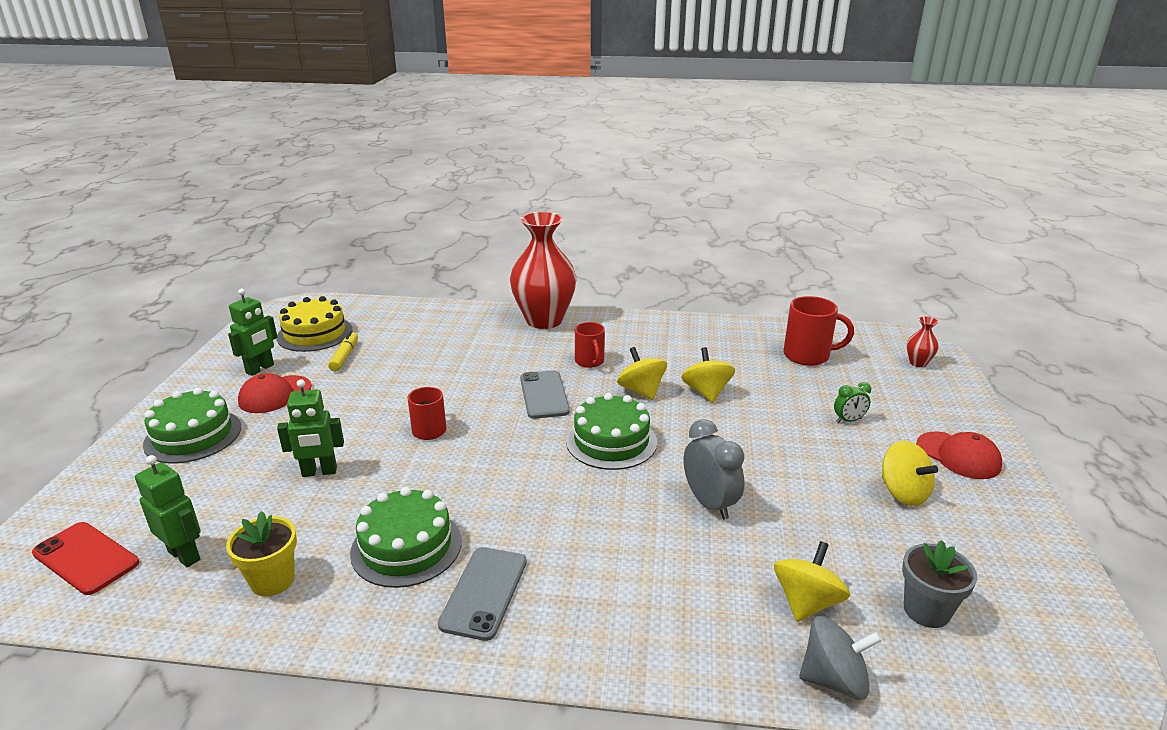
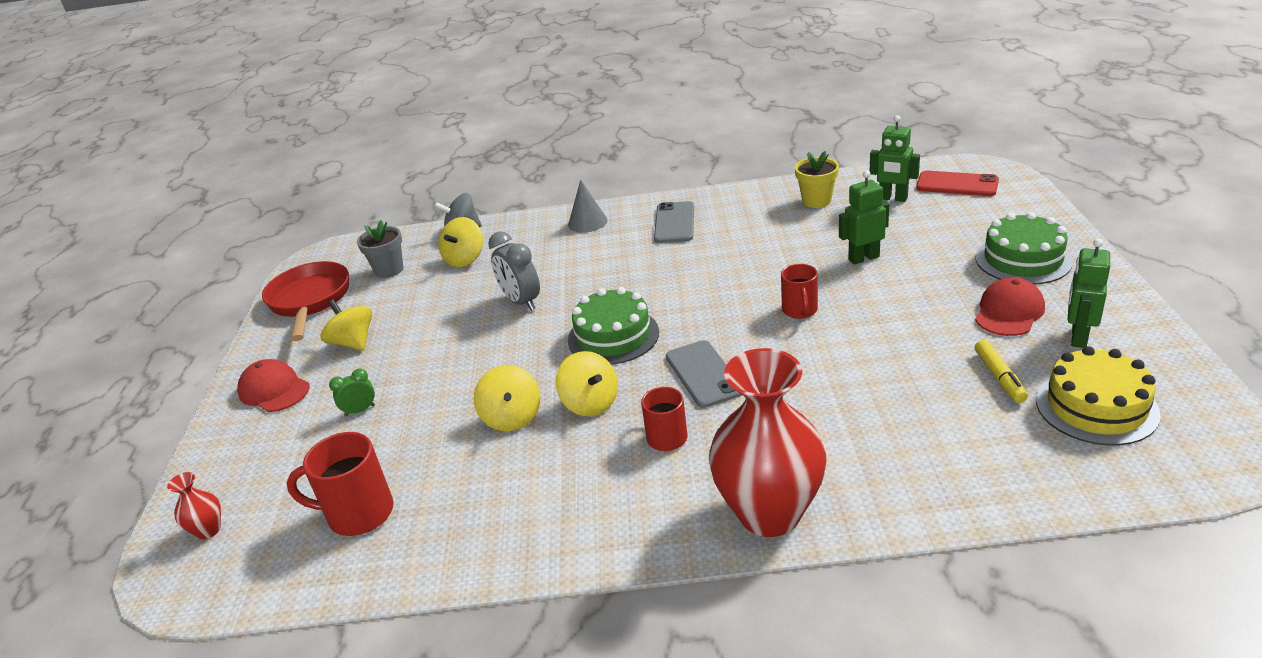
camera: 175 degrees right, 5 degrees up
green cake [350,487,462,588] -> none
none -> red pan [262,261,349,341]
none -> grey cone [568,180,607,233]

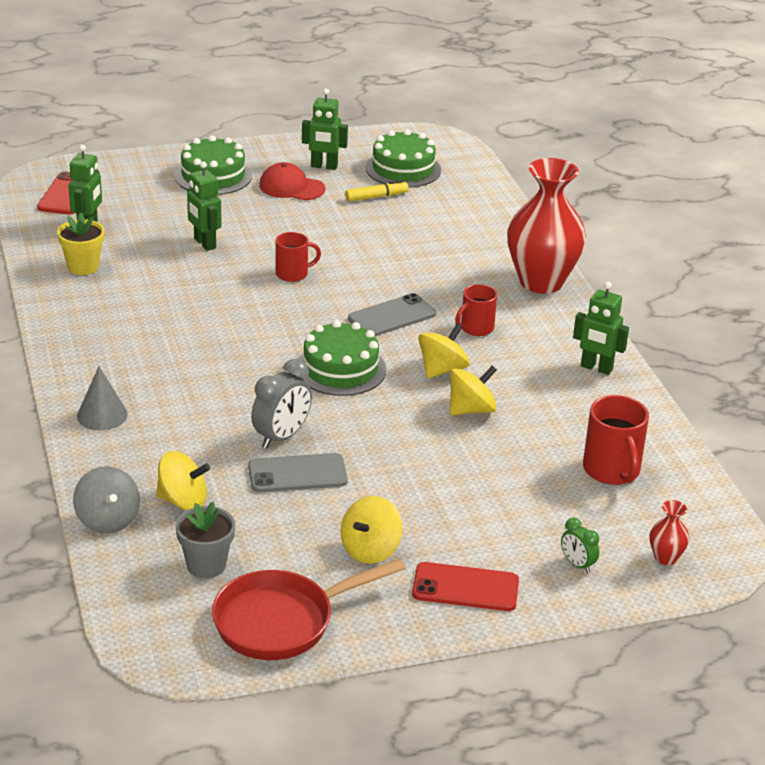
camera: 110 degrees left, 0 degrees up
red cap [237,359,310,412] -> red phone [412,562,519,611]
green clock [329,369,375,416] -> green clock moved to [561,517,599,573]
grey phone [654,201,694,243] -> grey phone moved to [248,453,348,492]
yellow cake [1036,346,1161,446] -> green cake [366,129,441,188]
none -> green robot [573,282,629,375]

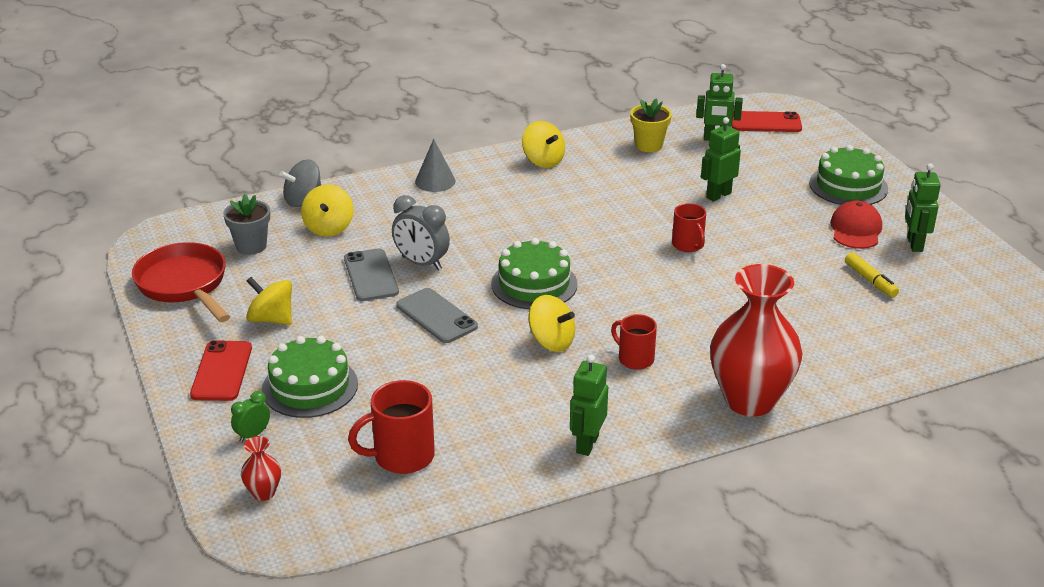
camera: 85 degrees right, 0 degrees up
grey phone [348,293,436,336] -> grey phone moved to [396,288,478,343]
green cake [366,129,441,188] -> green cake moved to [262,336,358,418]
yellow spinning top [450,366,497,415] -> yellow spinning top moved to [522,121,565,168]

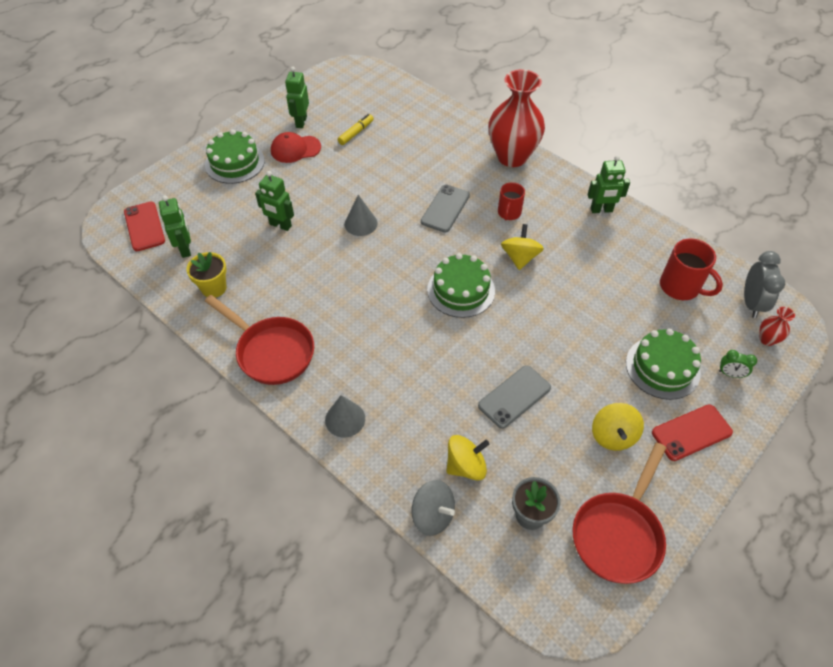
camera: 115 degrees left, 20 degrees up
grey clock [392,195,450,270] -> grey clock moved to [744,251,785,318]
grey phone [396,288,478,343] -> grey phone moved to [421,184,470,232]
yellow spinning top [522,121,565,168] -> red pan [205,295,314,385]
red mug [672,203,706,252] -> grey cone [344,195,378,236]
green robot [905,163,941,252] -> green robot turned 120 degrees clockwise [285,67,309,128]

